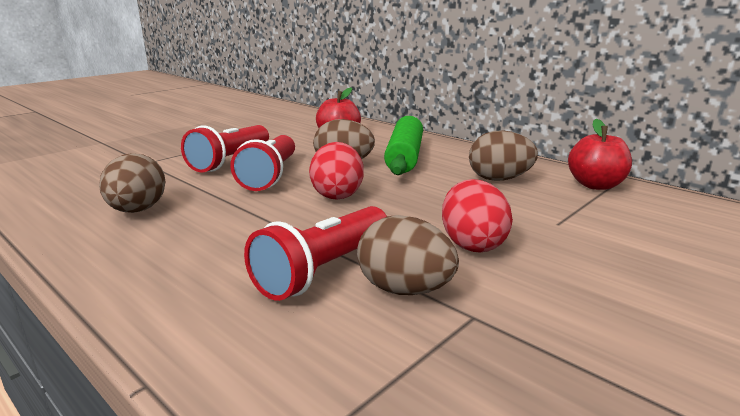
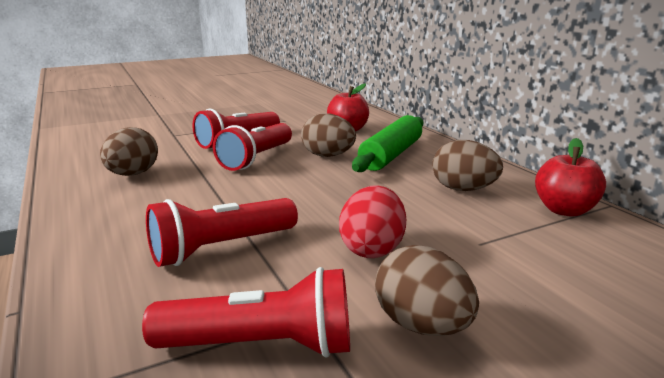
camera: 20 degrees right, 0 degrees up
red egg [309,142,364,200] -> none
brown egg [357,215,459,295] -> brown egg moved to [375,245,479,336]
none -> red flashlight [142,267,350,358]

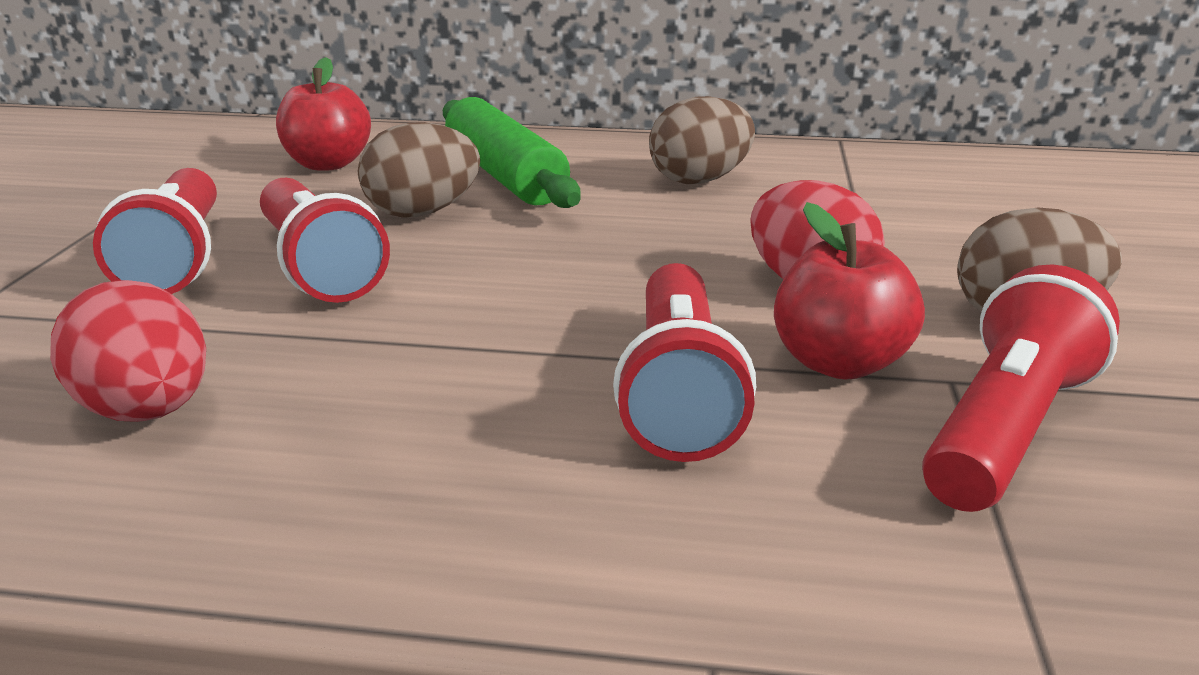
camera: 55 degrees left, 5 degrees up
brown egg [100,127,158,176] -> red egg [50,280,206,422]
red apple [535,138,606,217] -> red apple moved to [774,202,925,379]

